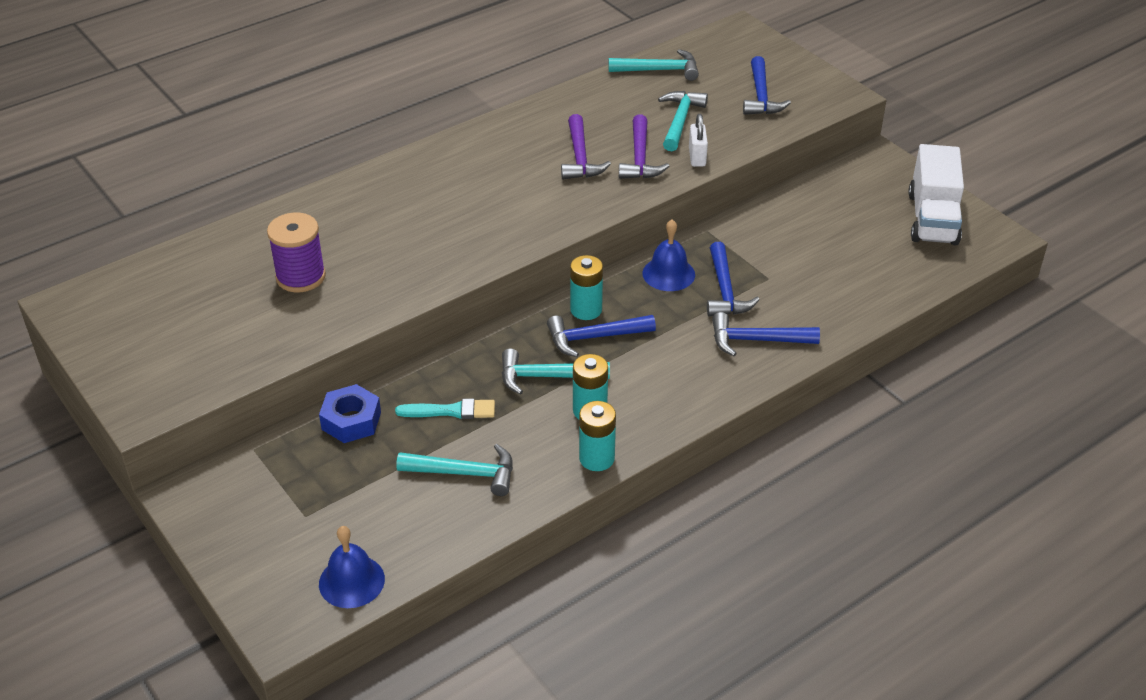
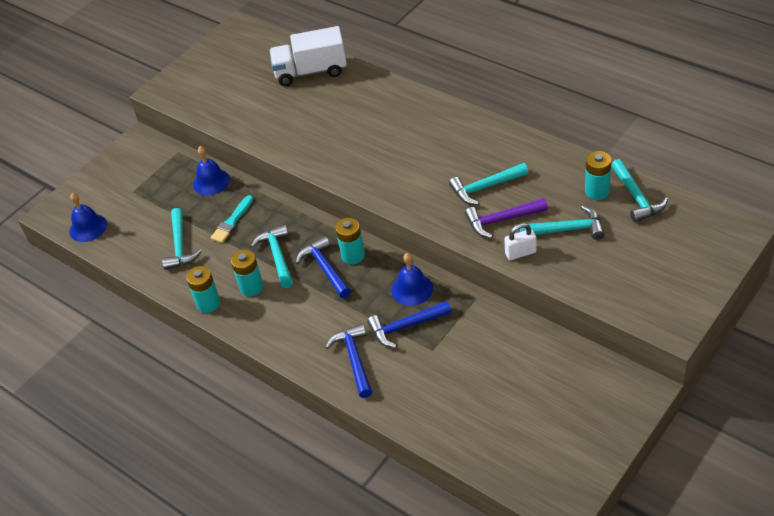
camera: 80 degrees right, 5 degrees up
purple spool [267,213,326,292] -> none
blue nut [319,384,381,443] -> blue bell [193,146,230,195]
turquoise brush [395,398,495,419] -> turquoise brush turned 45 degrees clockwise [211,195,253,243]
purple hammer [561,114,611,180] -> turquoise hammer [449,163,529,205]
blue hammer [743,56,791,115] -> none
white truck [908,144,964,245] -> white truck moved to [270,26,347,86]
none -> turquoise battery [585,151,612,200]

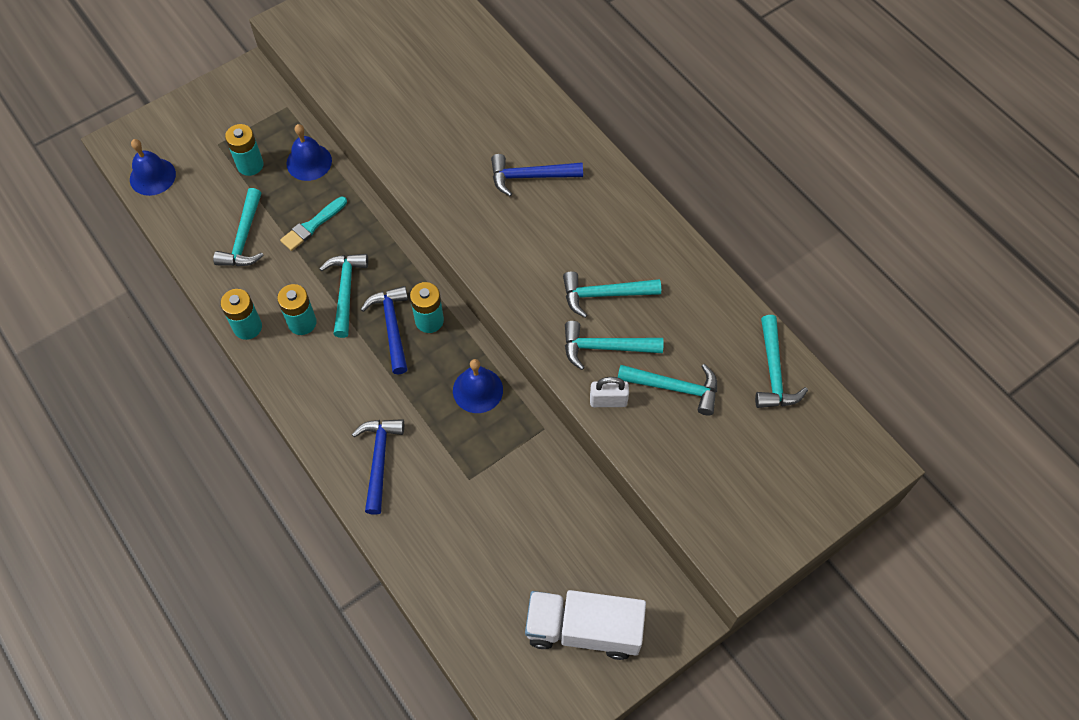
camera: 10 degrees right, 15 degrees up
white truck [270,26,347,86] -> white truck moved to [525,590,646,660]
blue hammer [367,301,451,348] -> blue hammer moved to [491,154,583,197]
purple hammer [465,198,548,238] -> turquoise hammer [565,321,664,370]
turquoise battery [585,151,612,200] -> turquoise battery moved to [225,124,264,176]

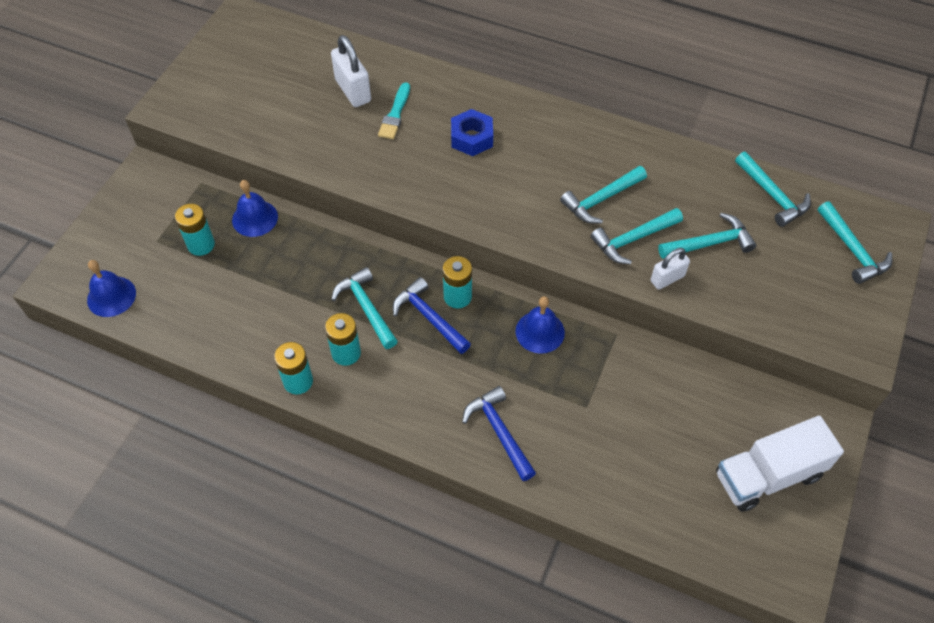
camera: 30 degrees left, 5 degrees down
turquoise hammer [213,188,264,266] -> turquoise hammer moved to [818,201,892,284]
turquoise brush [280,197,347,251] -> turquoise brush moved to [378,82,410,139]
blue hammer [491,154,583,197] -> blue nut [451,109,493,156]
none -> white padlock [331,35,371,107]

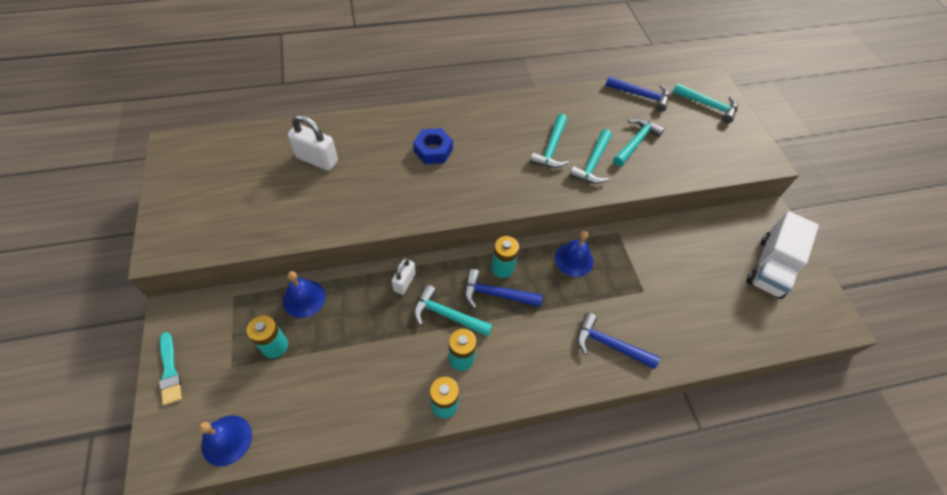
camera: 40 degrees left, 0 degrees up
turquoise brush [378,82,410,139] -> turquoise brush moved to [159,332,182,406]
white padlock [651,248,690,290] -> white padlock moved to [392,258,416,295]
turquoise hammer [735,152,811,227] -> blue hammer [605,76,670,112]

